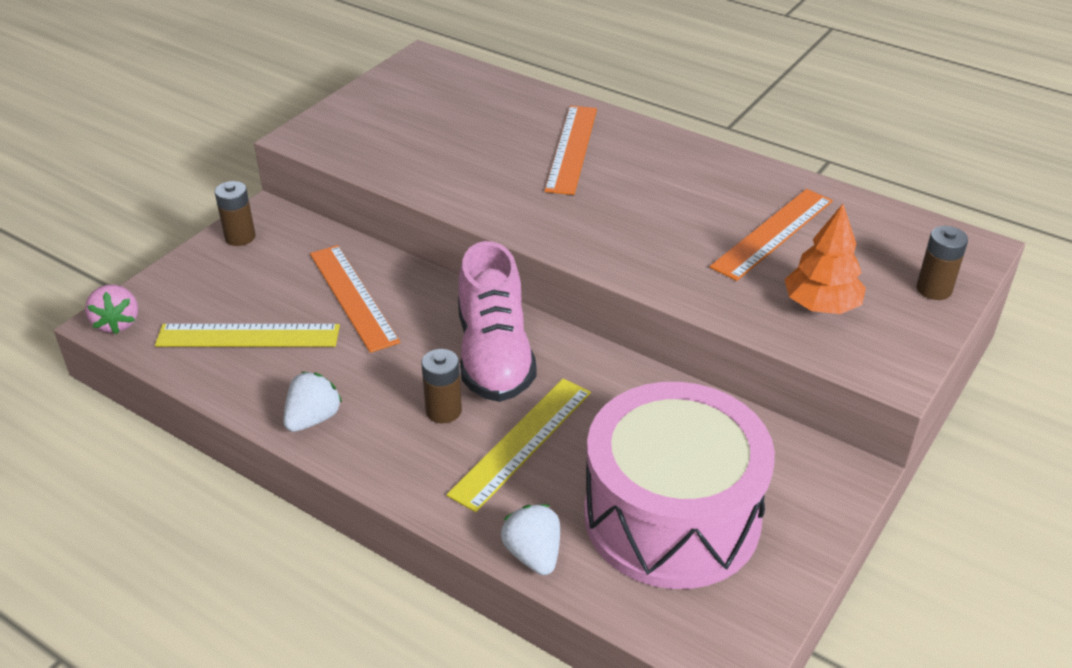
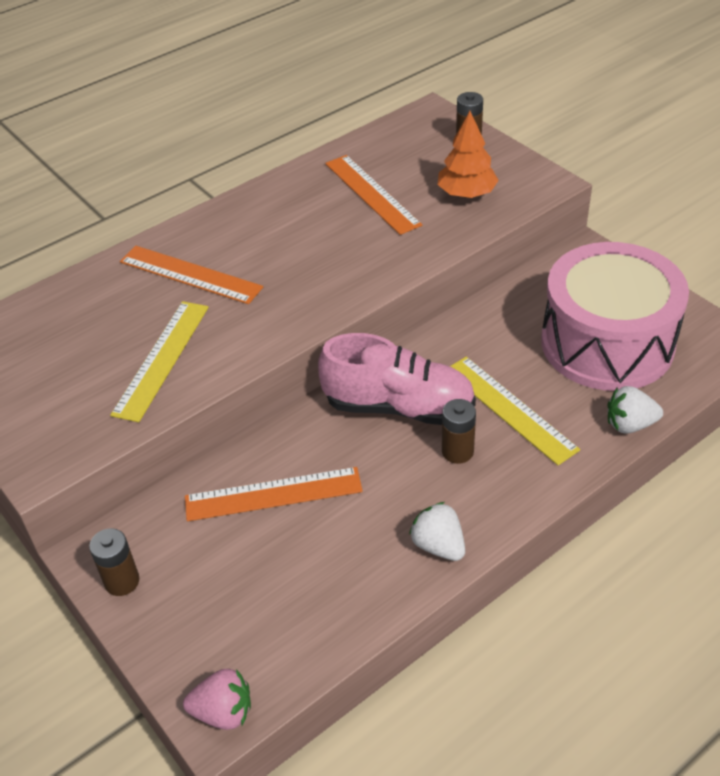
camera: 70 degrees left, 5 degrees up
yellow ruler [155,324,340,347] -> yellow ruler moved to [110,301,209,422]

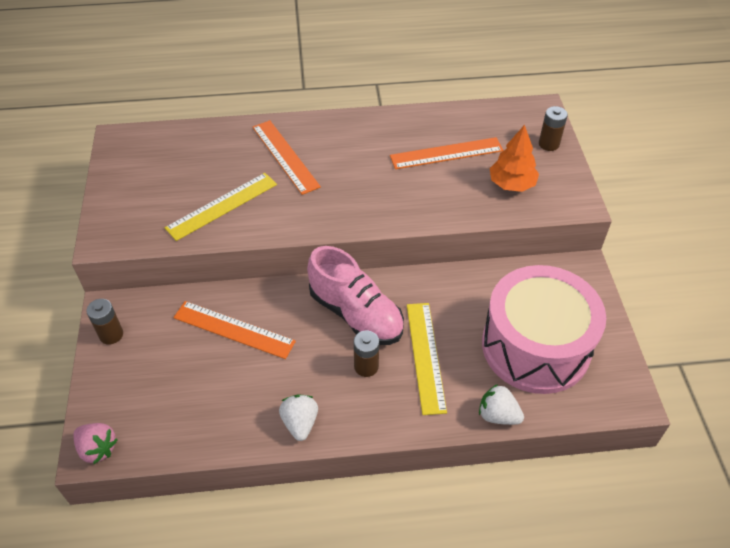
camera: 30 degrees right, 5 degrees up
orange ruler [325,155,422,235] -> orange ruler turned 75 degrees clockwise [390,137,503,169]

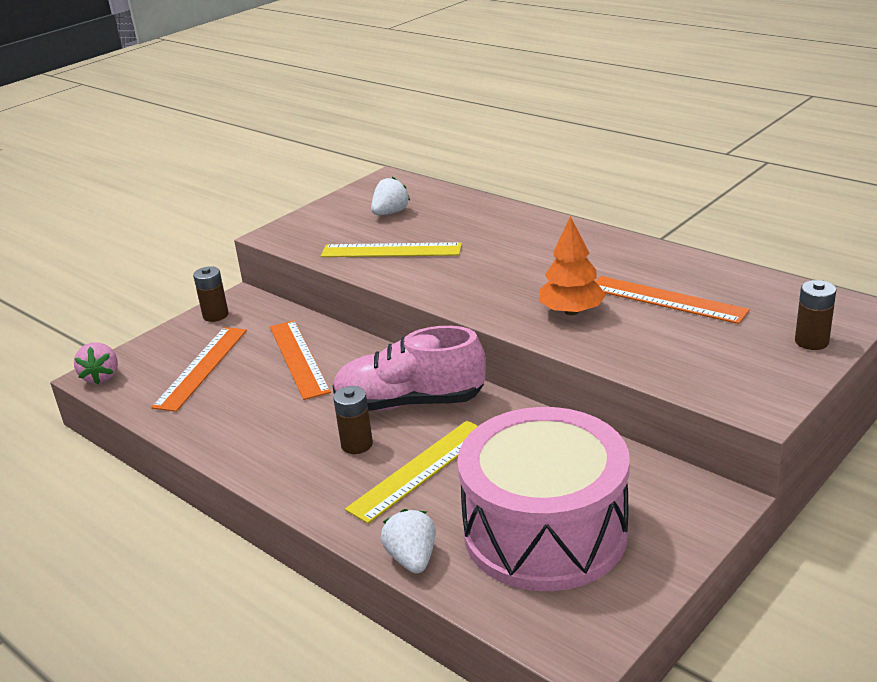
camera: 50 degrees right, 20 degrees down
orange ruler [252,120,321,195] -> orange ruler moved to [151,327,247,412]
white strawberry [279,395,318,441] -> white strawberry moved to [371,177,410,215]
pink shoe [307,246,404,345] -> pink shoe turned 90 degrees clockwise [332,326,486,411]
orange tree [489,125,539,192] -> orange tree moved to [539,216,606,315]

